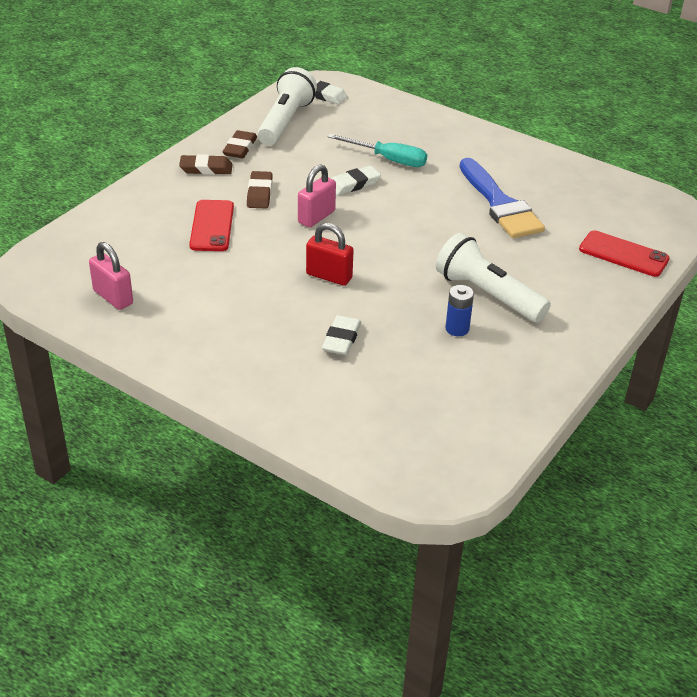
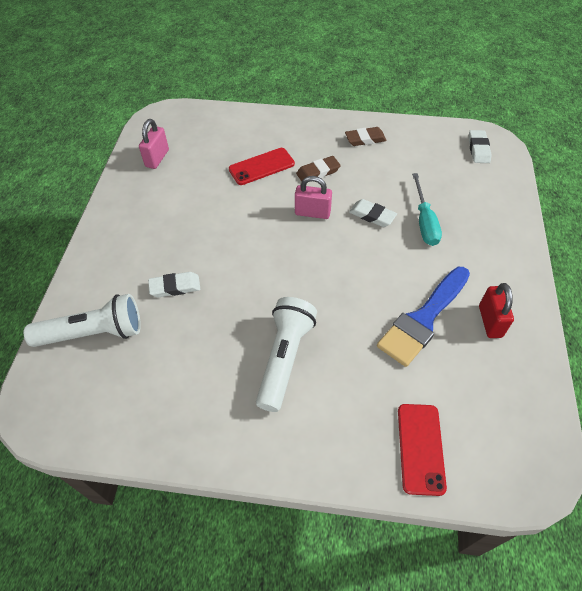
camera: 65 degrees right, 15 degrees up
brown eraser [179,154,233,175] -> none
white flashlight [257,67,317,146] -> white flashlight moved to [24,294,141,347]
red padlock [306,223,354,286] -> red padlock moved to [479,283,514,338]
blue battery [445,285,474,336] -> none

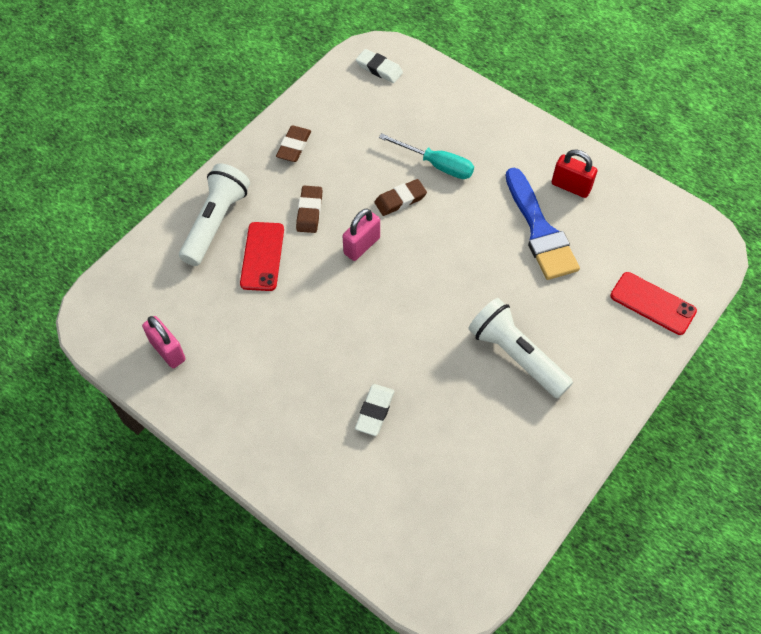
camera: 60 degrees left, 5 degrees up
white flashlight [24,294,141,347] -> white flashlight moved to [179,163,250,266]
white eraser [349,199,397,227] -> brown eraser [374,179,427,216]

